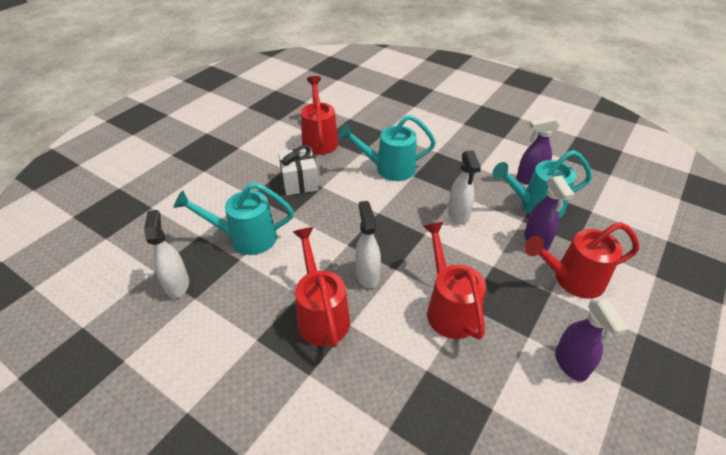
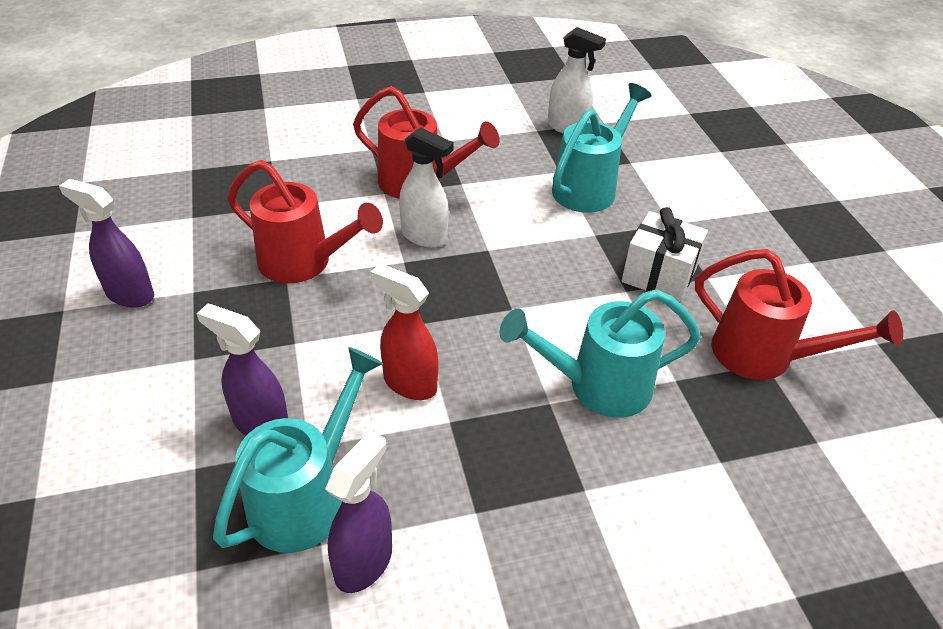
camera: 130 degrees right, 0 degrees up
turquoise watering can [338,115,436,181] -> turquoise watering can turned 135 degrees counterclockwise [499,289,701,418]
white spray bottle [448,150,481,225] -> red spray bottle [370,263,438,400]
red watering can [524,222,639,299] -> none

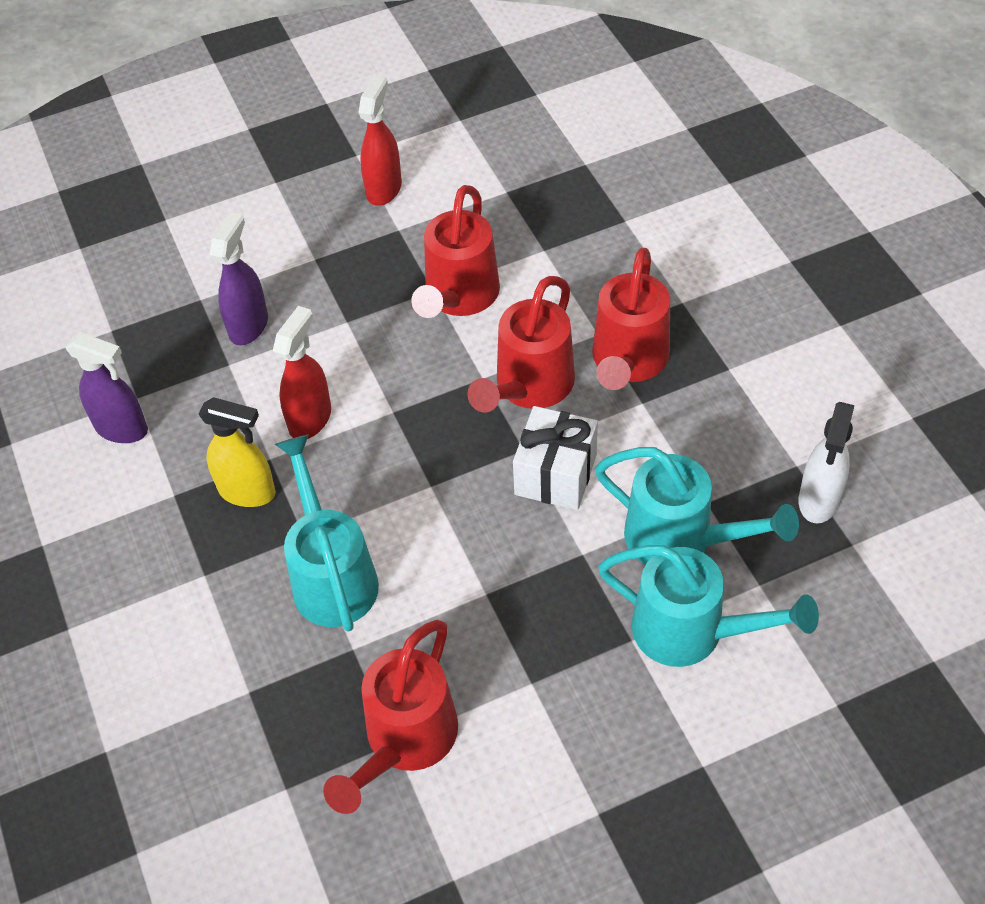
camera: 85 degrees right, 10 degrees up
purple spray bottle [59,179,154,308] -> red spray bottle [359,75,402,206]
turquoise watering can [213,347,383,553] -> turquoise watering can moved to [598,545,819,667]
white spray bottle [399,127,454,248] -> red watering can [467,276,575,413]
white gift [622,207,708,302] -> white gift moved to [513,406,598,510]
none -> yellow spray bottle [199,397,276,507]

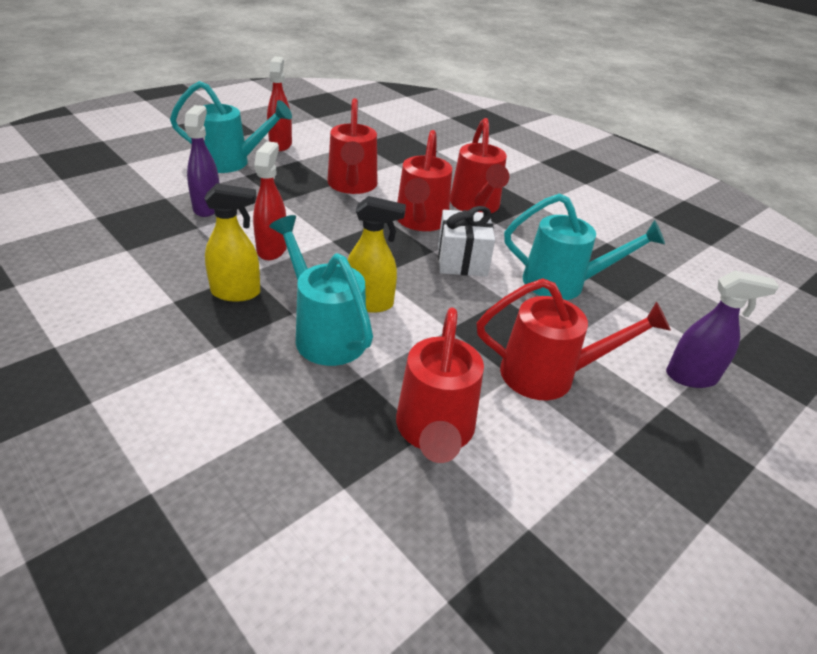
camera: 25 degrees left, 15 degrees down
purple spray bottle [65,332,148,443] -> purple spray bottle moved to [666,271,779,388]
turquoise watering can [598,545,819,667] -> turquoise watering can moved to [170,81,292,173]
white spray bottle [799,402,854,524] -> none
none -> yellow spray bottle [347,196,406,313]
none -> red watering can [477,278,671,400]

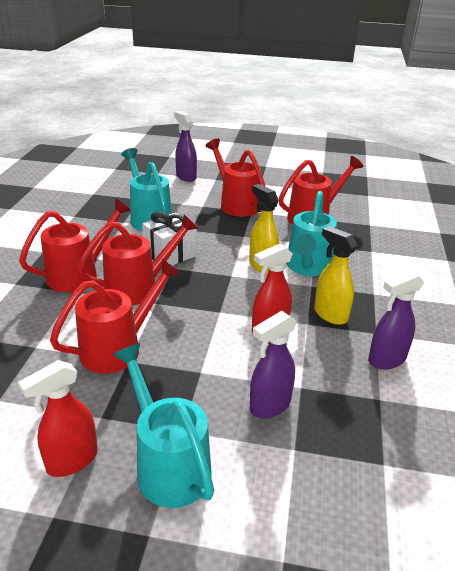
camera: 125 degrees left, 5 degrees down
none -> purple spray bottle [368,271,424,369]

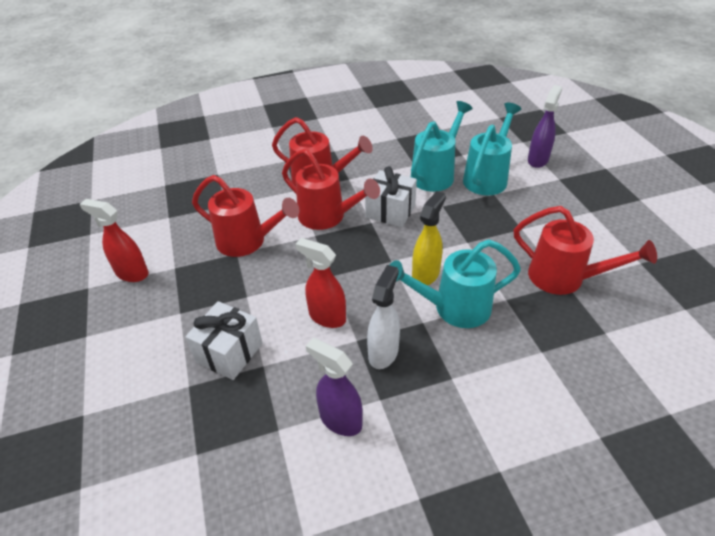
camera: 65 degrees right, 10 degrees up
turquoise watering can [113,343,214,508] -> turquoise watering can moved to [463,103,522,195]
red watering can [206,139,265,217] -> none
purple spray bottle [250,311,297,418] -> white gift [185,301,263,380]
yellow spray bottle [314,226,358,325] -> white spray bottle [367,265,400,369]

